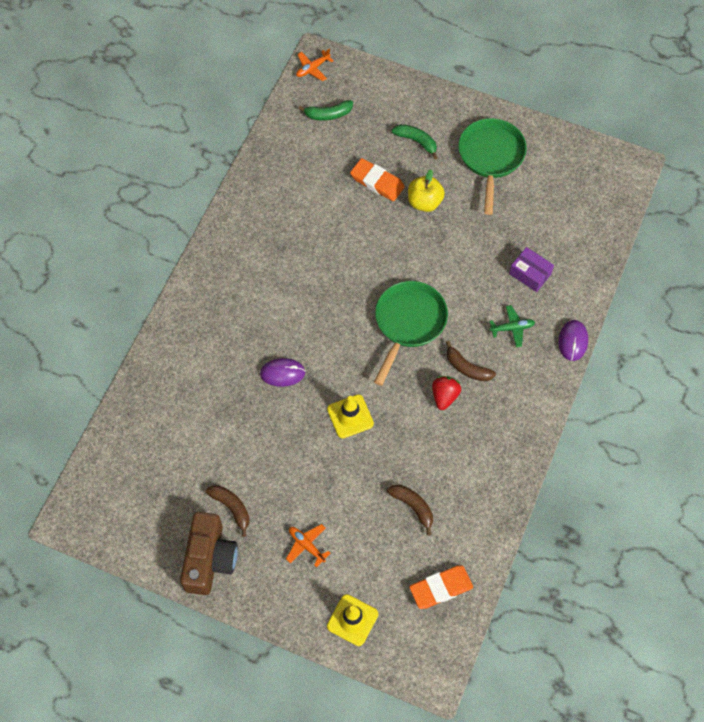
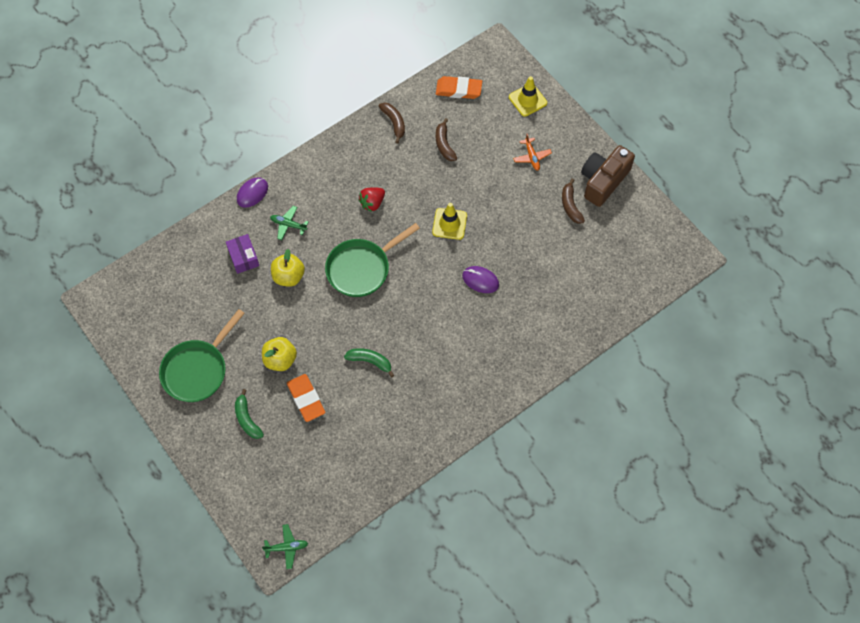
camera: 150 degrees left, 0 degrees up
orange plane [296,48,334,81] -> green plane [262,524,308,569]
green banana [298,100,353,121] -> green banana moved to [344,348,394,377]
brown banana [446,341,496,381] -> brown banana moved to [379,102,405,143]
none -> yellow apple [271,249,305,287]

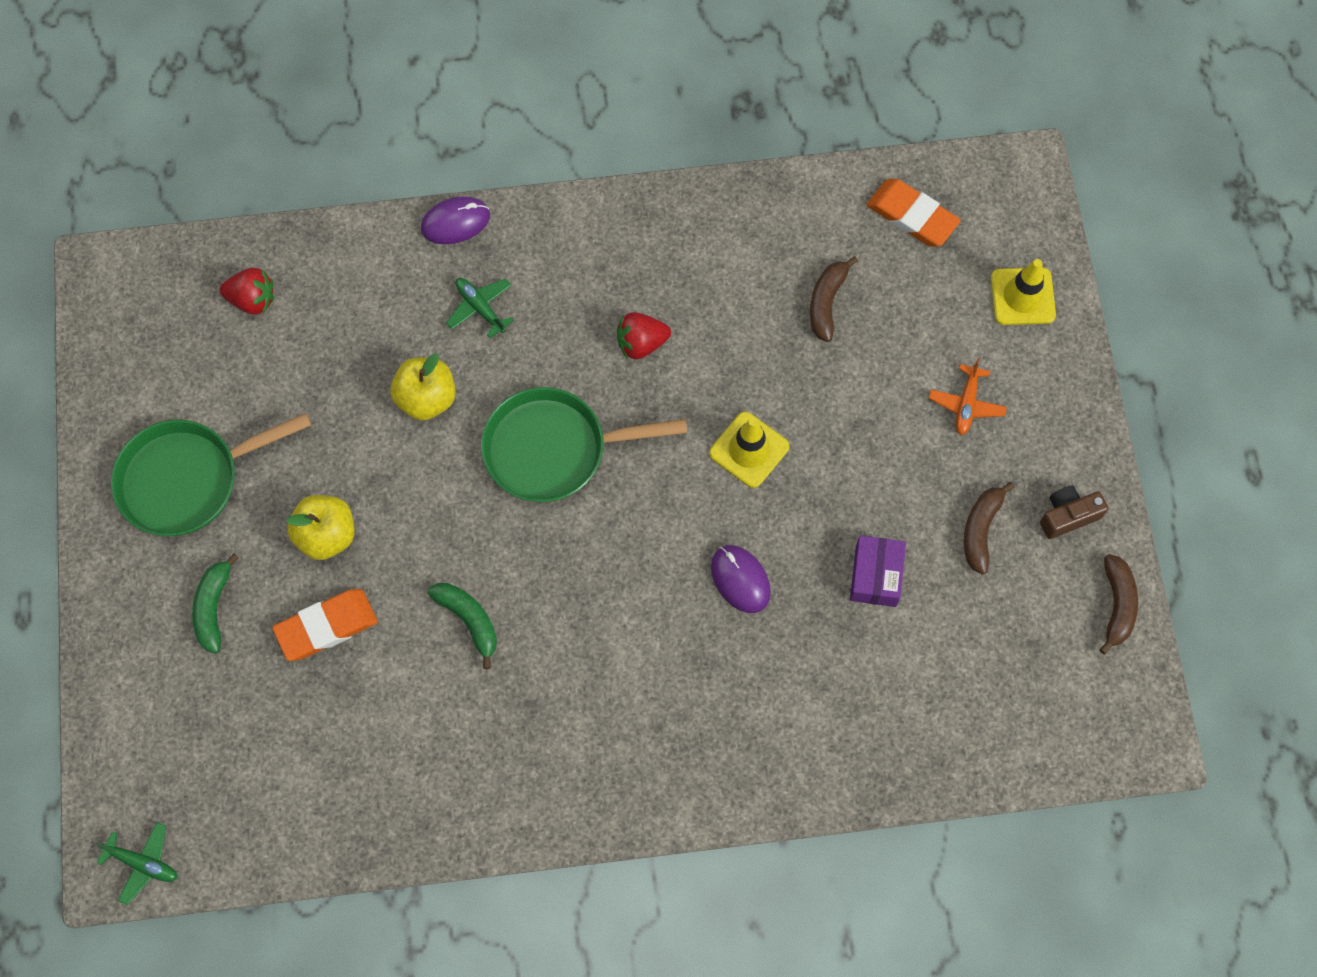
camera: 30 degrees right, 5 degrees up
purple box [226,234,259,274] -> purple box moved to [850,535,906,607]
orange eraser [287,374,325,422] -> orange eraser turned 60 degrees clockwise [272,589,378,661]
brown banana [379,102,405,143] -> brown banana moved to [1099,554,1138,654]
brown camera [581,145,635,207] -> brown camera [1040,486,1108,539], size x0.53
none -> red strawberry [219,268,274,314]

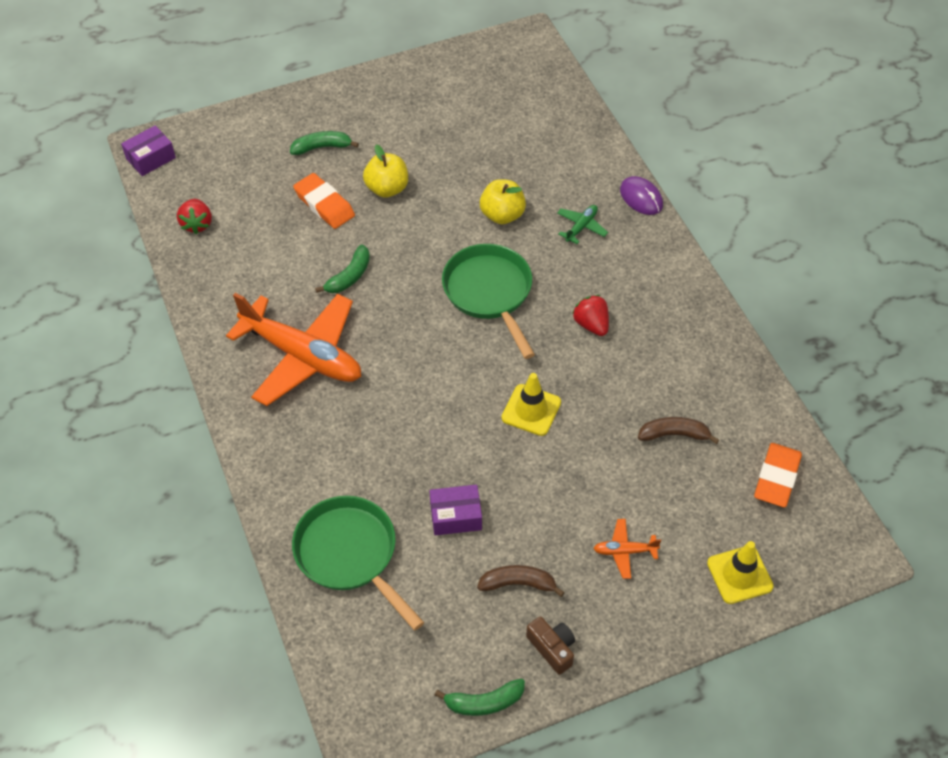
camera: 75 degrees right, 15 degrees down
green plane [96,822,177,905] -> purple box [121,126,176,176]
green pan [111,413,311,536] -> green pan moved to [292,496,424,630]
red strawberry [219,268,274,314] -> red strawberry moved to [177,199,212,234]
purple mouse [711,545,771,613] -> none
brown banana [1099,554,1138,654] -> green banana [435,679,525,716]
none -> orange plane [226,293,361,406]

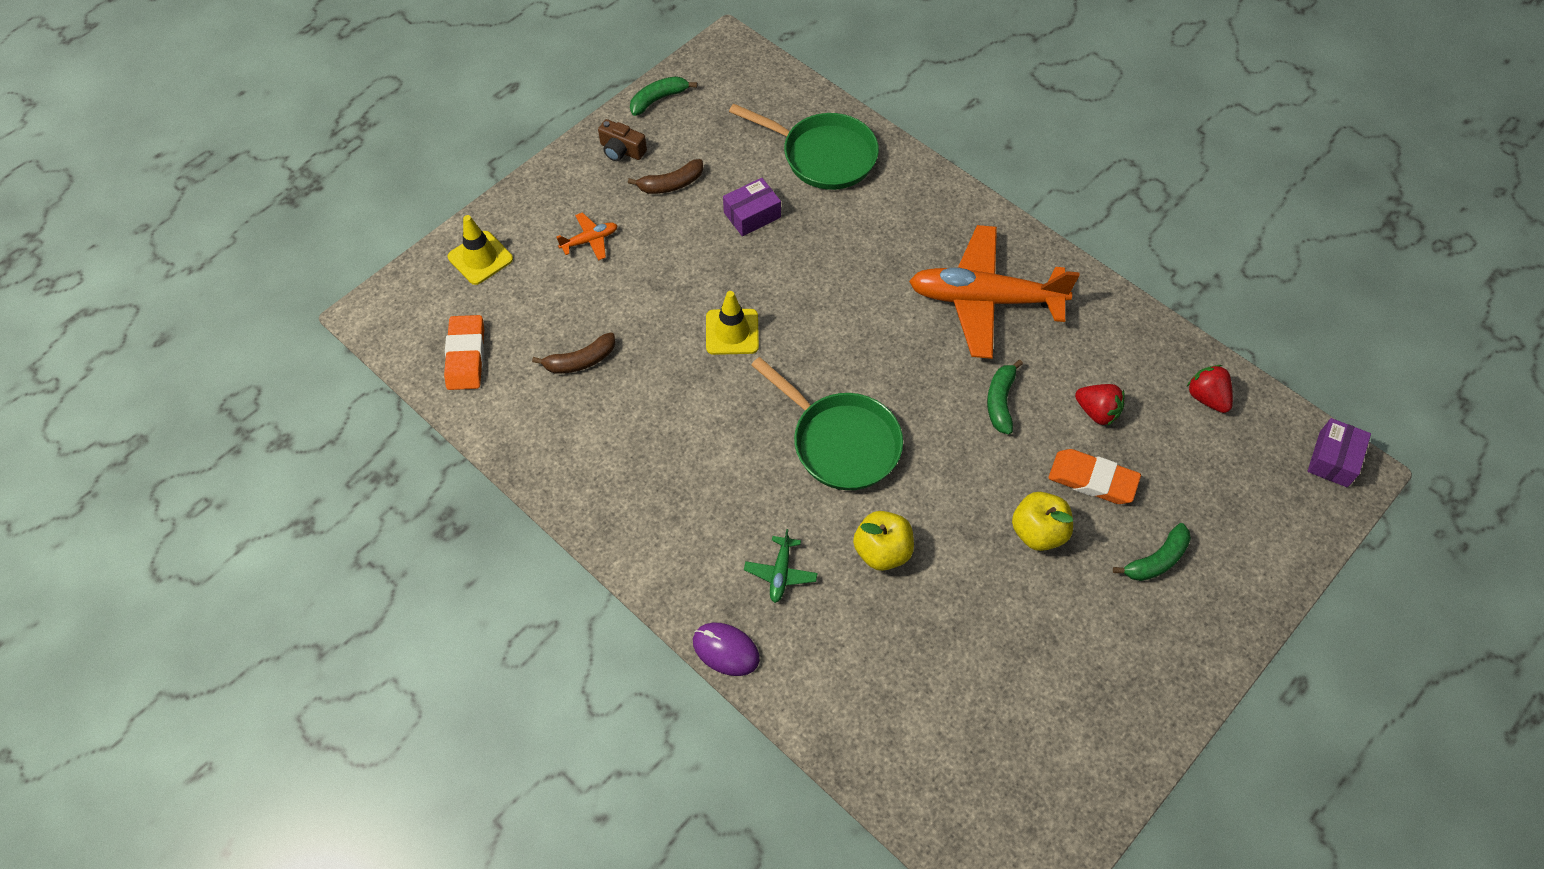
camera: 155 degrees right, 5 degrees up
red strawberry [572,295,609,336] -> red strawberry moved to [1075,384,1125,426]

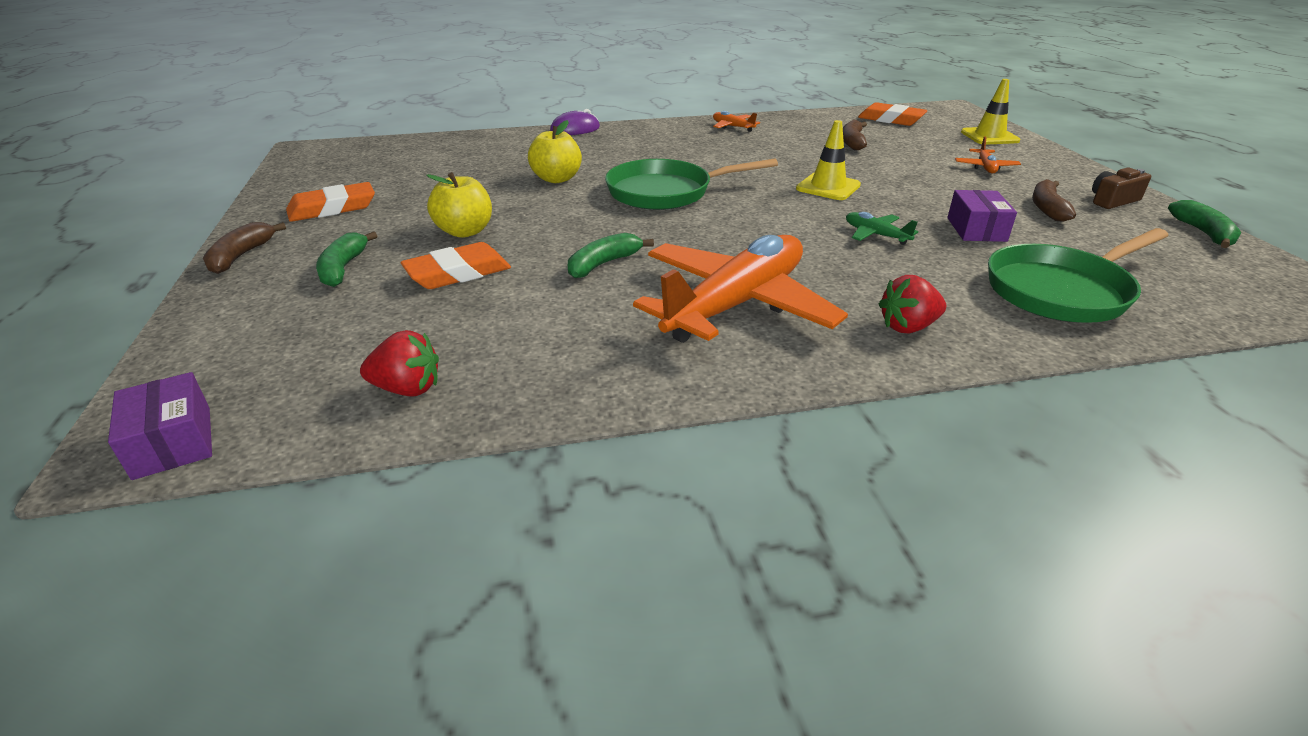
camera: 125 degrees right, 25 degrees down
green plane [744,529,818,603] -> green plane moved to [846,212,918,245]
green banana [987,360,1023,435] -> green banana turned 90 degrees counterclockwise [568,233,654,278]
red strawberry [1075,384,1125,426] -> red strawberry moved to [879,275,946,333]
none -> brown banana [203,222,286,274]
none -> orange eraser [286,182,375,222]
none -> orange plane [713,111,760,132]

